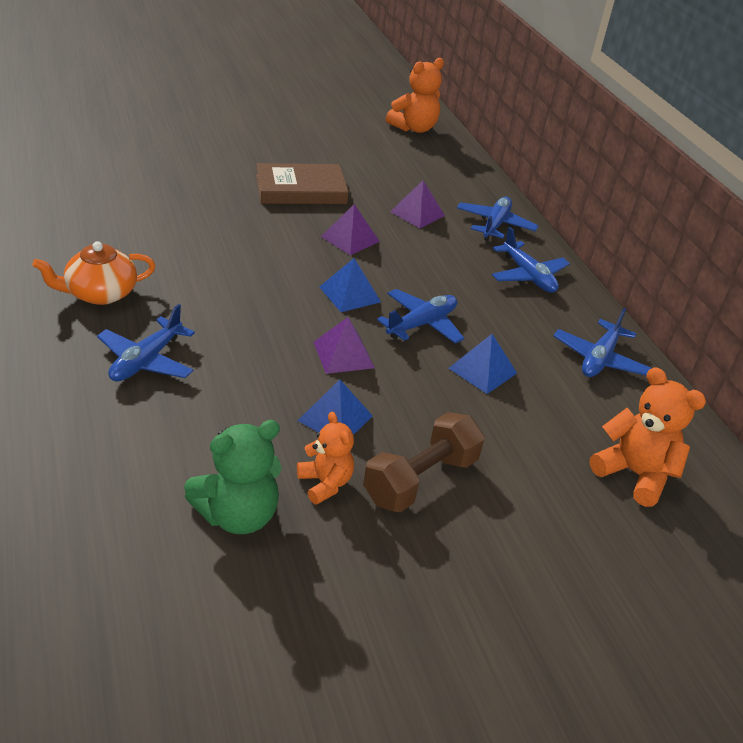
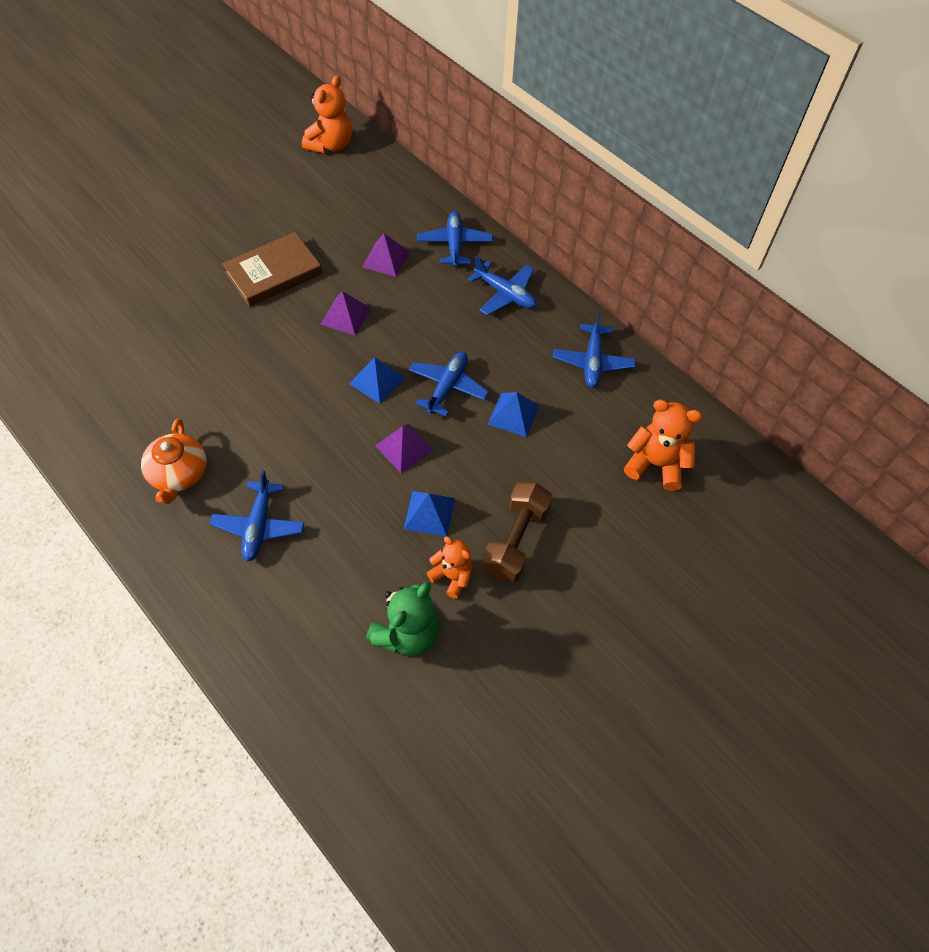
camera: 20 degrees left, 20 degrees up
orange teapot [32,241,155,305] -> orange teapot turned 45 degrees counterclockwise [141,418,206,504]

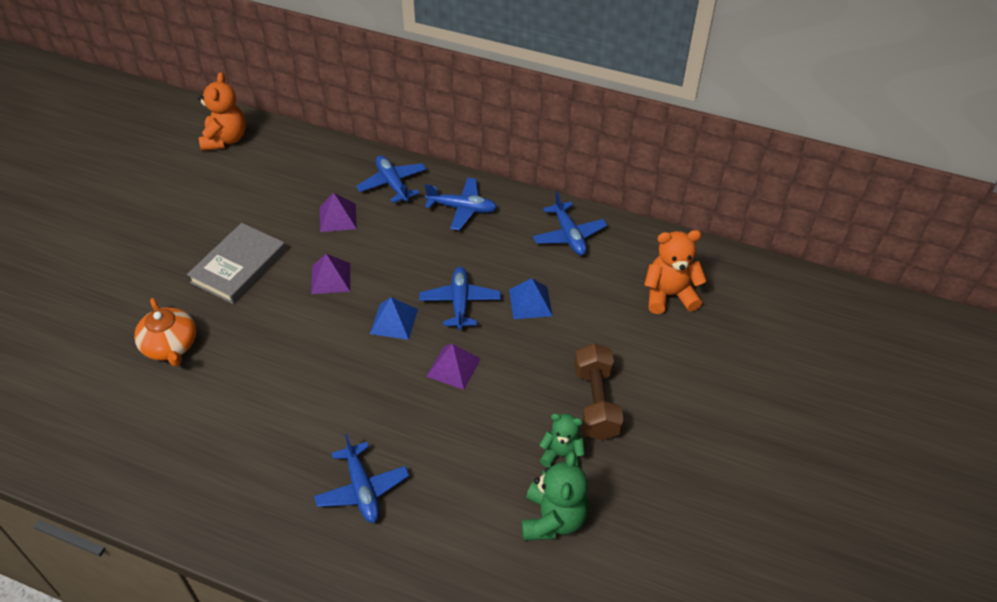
camera: 25 degrees left, 10 degrees down
orange teapot [141,418,206,504] -> orange teapot moved to [134,298,196,366]
brown book [222,232,322,307] -> grey book [187,223,286,304]
blue pyramid [404,491,455,537] -> none
orange teddy bear [427,536,473,599] -> green teddy bear [540,413,585,467]

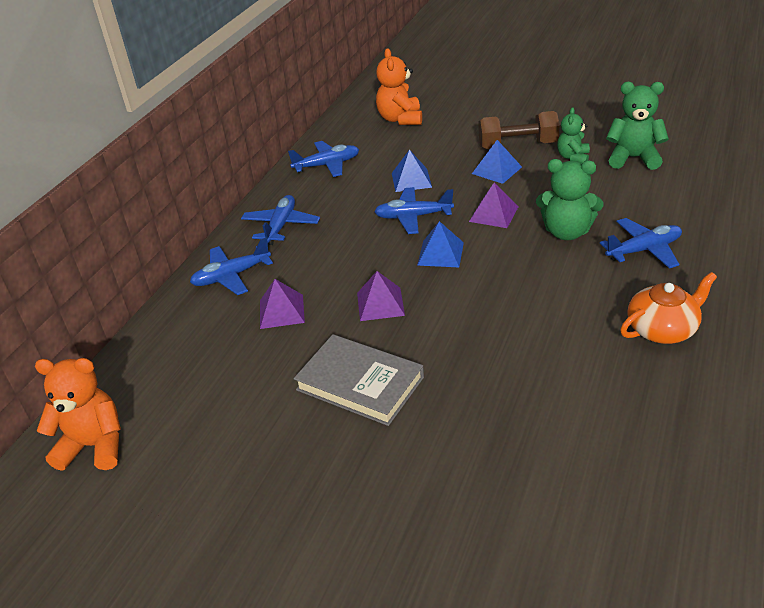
camera: 85 degrees left, 10 degrees down
orange teapot [134,298,196,366] -> orange teapot moved to [620,272,717,344]
none -> blue pyramid [472,140,522,184]
none -> green teddy bear [536,159,604,240]

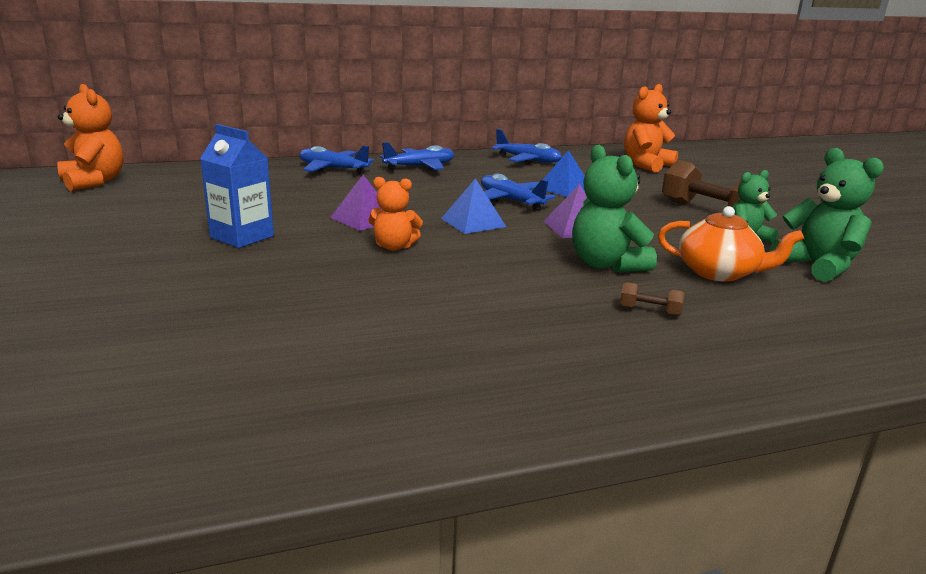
camera: 45 degrees right, 15 degrees down
purple pyramid [260,279,305,329] -> none
grey book [294,334,424,426] -> blue carton [200,124,274,248]
blue pyramid [472,140,522,184] -> none
blue plane [600,218,682,269] -> brown dumbbell [620,282,685,316]
orange teapot [620,272,717,344] -> orange teapot moved to [658,206,804,282]
none -> orange teddy bear [368,177,423,251]

